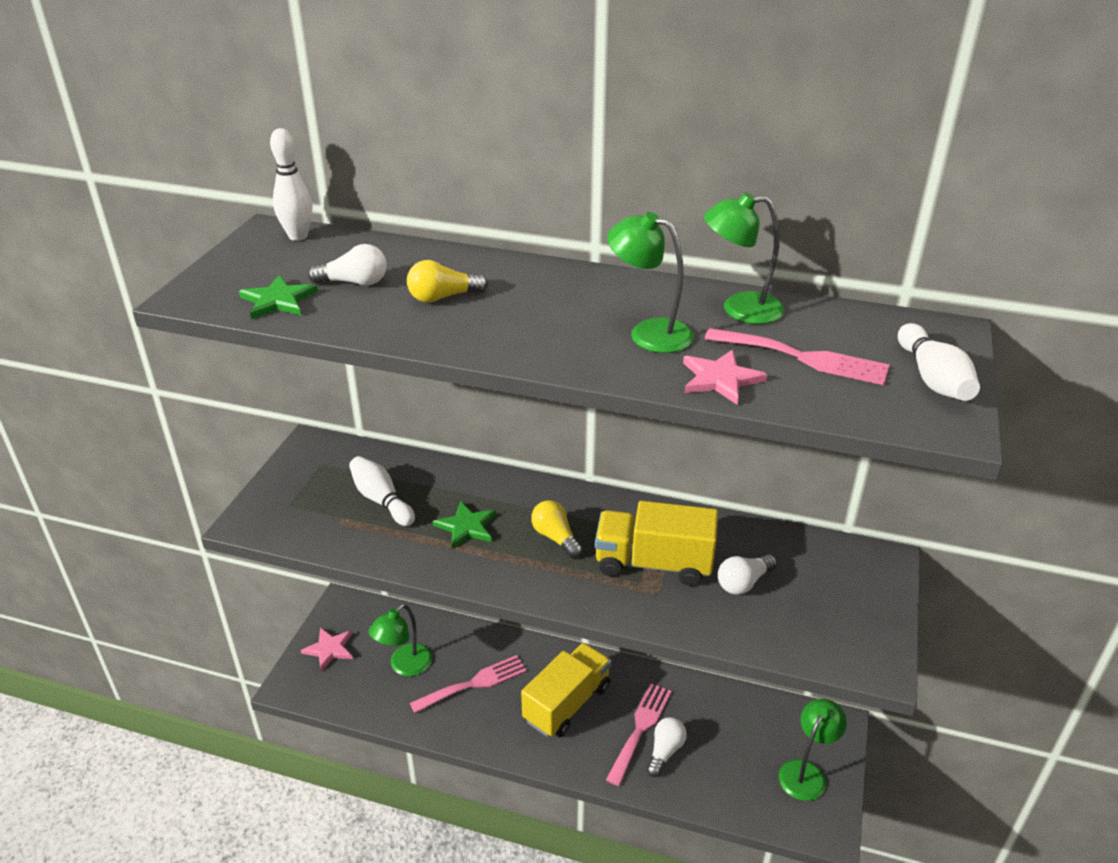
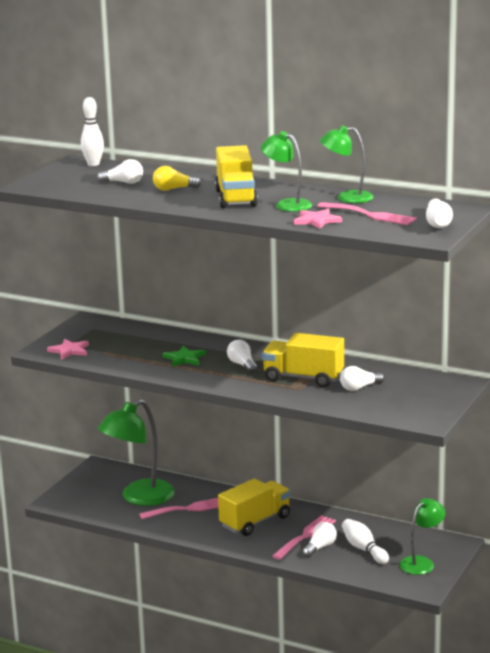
camera: 10 degrees right, 15 degrees down
green star [239,275,318,319] -> none
pink star [300,628,353,671] -> pink star moved to [47,339,89,360]
white bowling pin [349,456,415,526] -> white bowling pin moved to [342,519,389,564]
green lamp [369,604,432,676] -> green lamp [98,399,175,506], size x1.66
yellow light bulb [531,500,583,558] -> white light bulb [227,339,258,373]
none -> yellow truck [215,145,258,208]

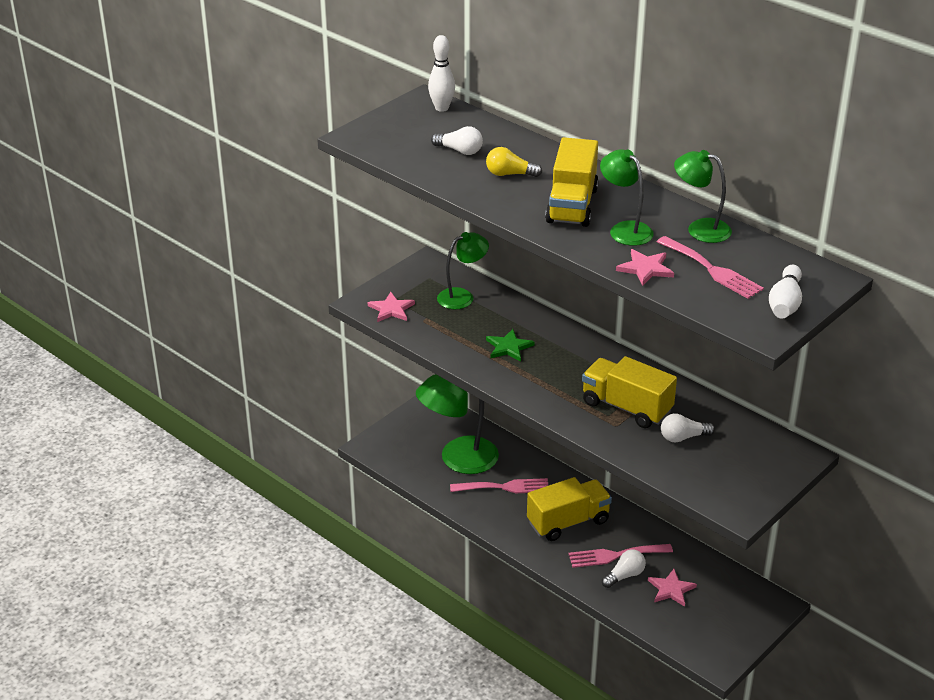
camera: 15 degrees right, 15 degrees up
white light bulb [227,339,258,373] -> none
pink fork [273,515,336,560] -> pink fork turned 150 degrees counterclockwise [568,544,673,568]
white bowling pin [342,519,389,564] -> pink star [648,569,697,607]
green lamp [399,498,446,575] -> green lamp moved to [437,232,489,309]

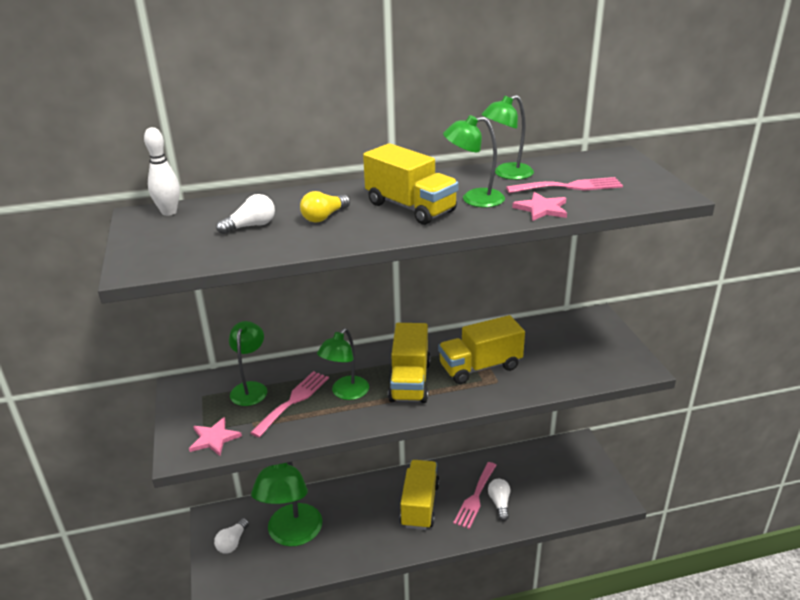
camera: 55 degrees left, 5 degrees down
pink fork [450,478,549,493] -> pink fork moved to [250,371,329,438]
green star [486,329,535,362] -> green lamp [317,328,369,400]
pink star [648,569,697,607] -> none
white light bulb [661,414,715,442] -> white light bulb moved to [214,518,249,554]
white bowling pin [769,265,802,318] -> none
none -> yellow truck [388,323,430,403]

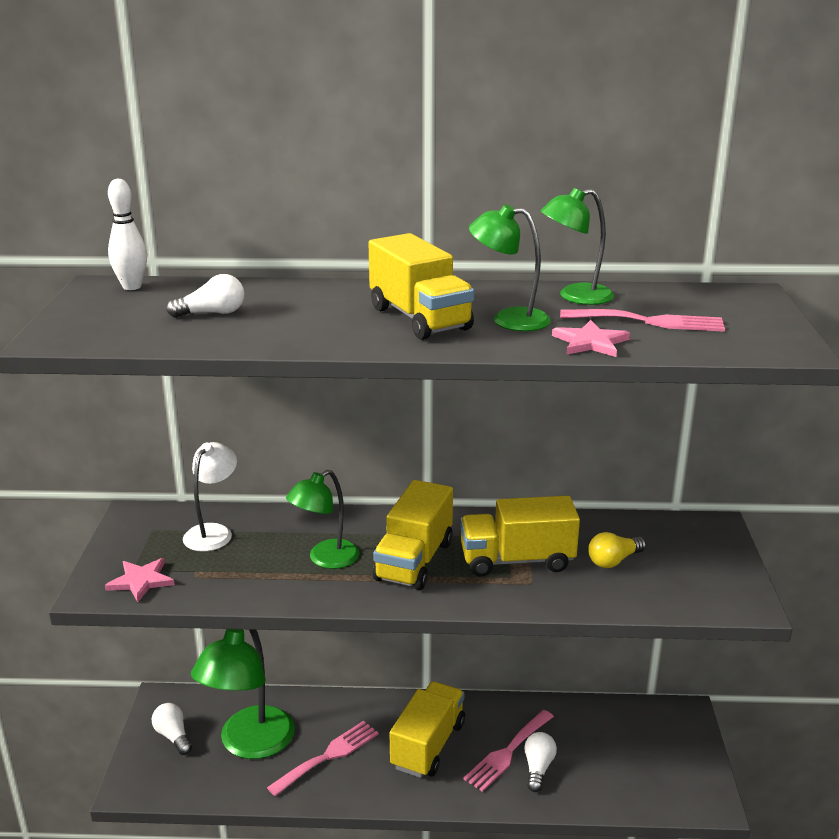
camera: 15 degrees right, 5 degrees down
white light bulb [214,518,249,554] -> white light bulb turned 105 degrees clockwise [152,703,192,755]
green lamp [229,321,267,406] -> white lamp [183,442,237,551]
pink fork [250,371,329,438] -> pink fork moved to [267,721,379,796]
yellow light bulb [300,191,350,223] -> yellow light bulb moved to [588,532,646,568]

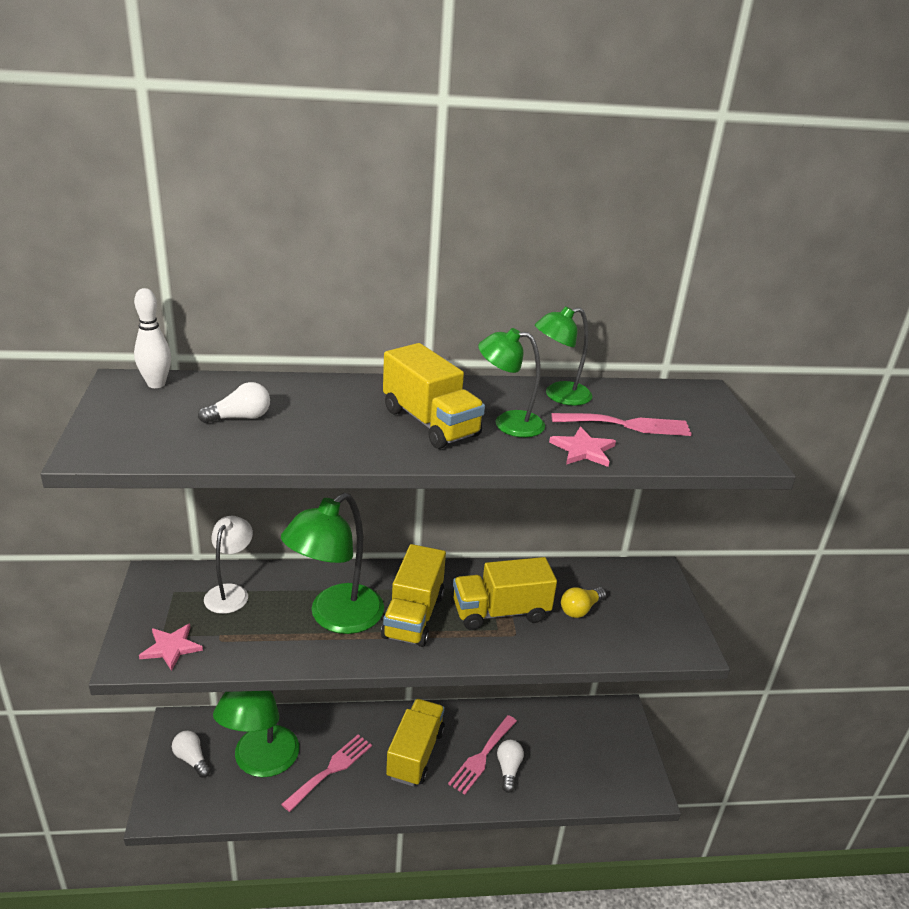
camera: 10 degrees left, 5 degrees up
green lamp [286,470,360,569] -> green lamp [281,493,384,634], size x1.66

